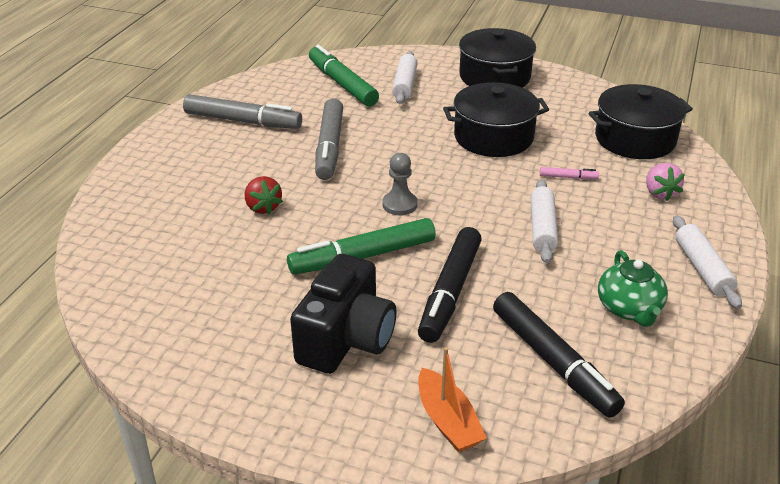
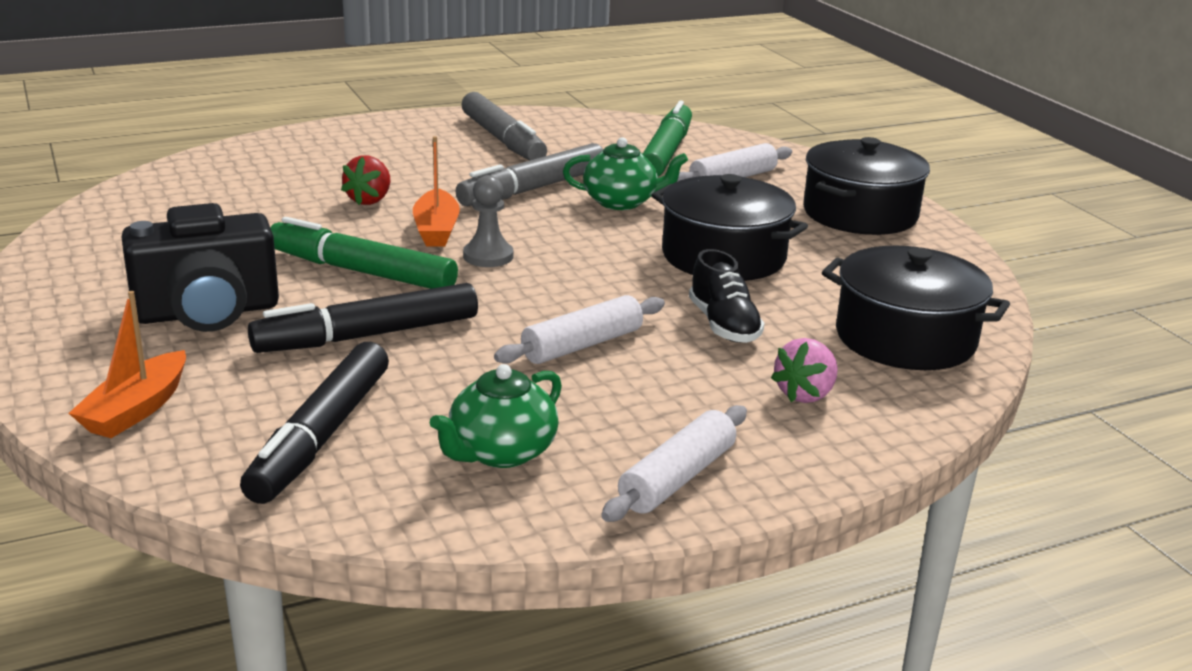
camera: 45 degrees right, 10 degrees down
pink marker [540,167,599,179] -> black shoe [689,249,764,343]
none -> orange boat [413,136,460,246]
none -> green teapot [563,137,688,210]

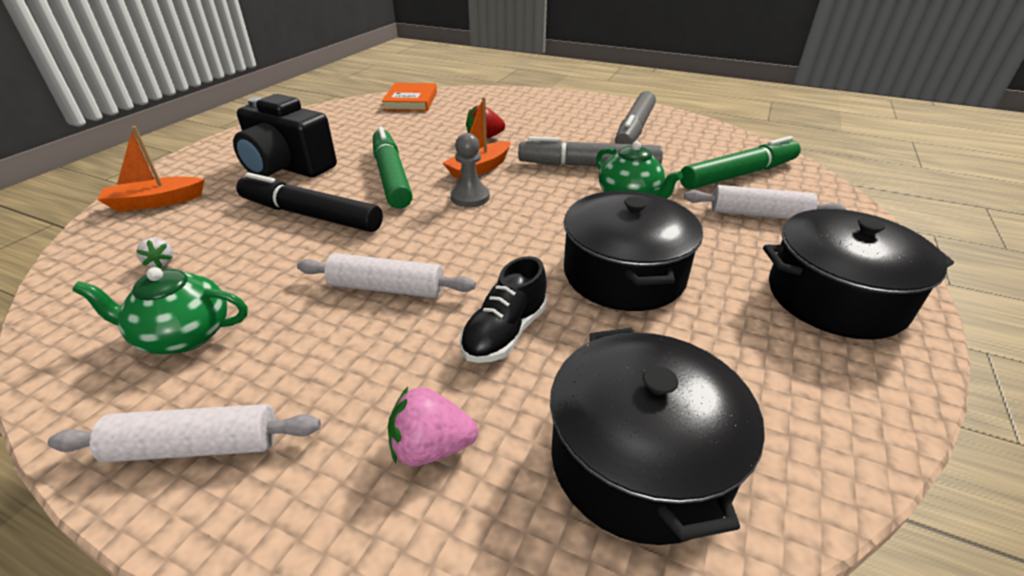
camera: 50 degrees right, 10 degrees up
black marker [240,342,389,504] -> white strawberry [136,237,173,268]
none -> orange book [382,83,437,111]

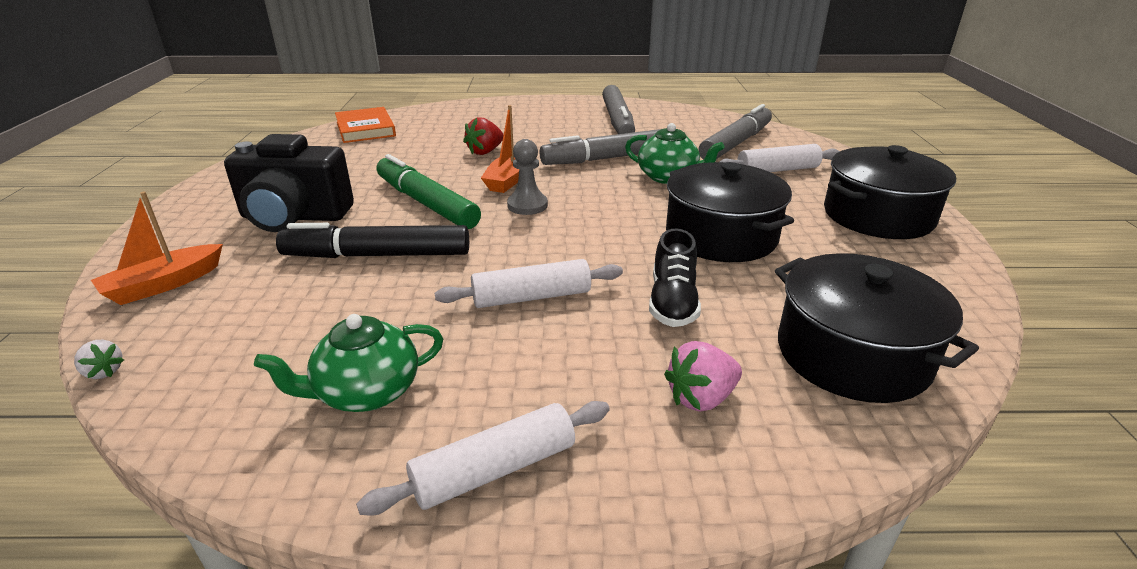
camera: 25 degrees left, 5 degrees down
white strawberry [136,237,173,268] -> white strawberry moved to [74,340,124,379]
green marker [680,136,801,190] -> grey marker [698,104,772,160]

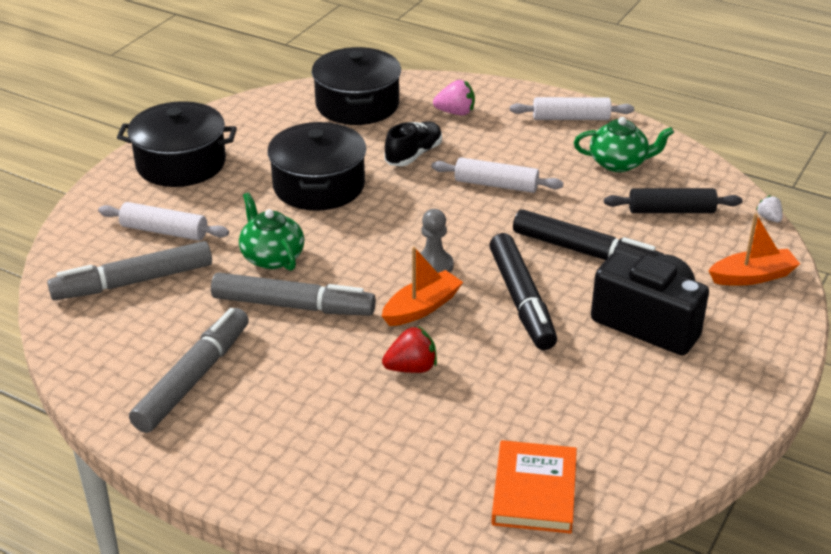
camera: 150 degrees left, 5 degrees up
green marker [376,154,481,229] -> black marker [489,233,557,350]
none -> black rolling pin [604,188,742,213]

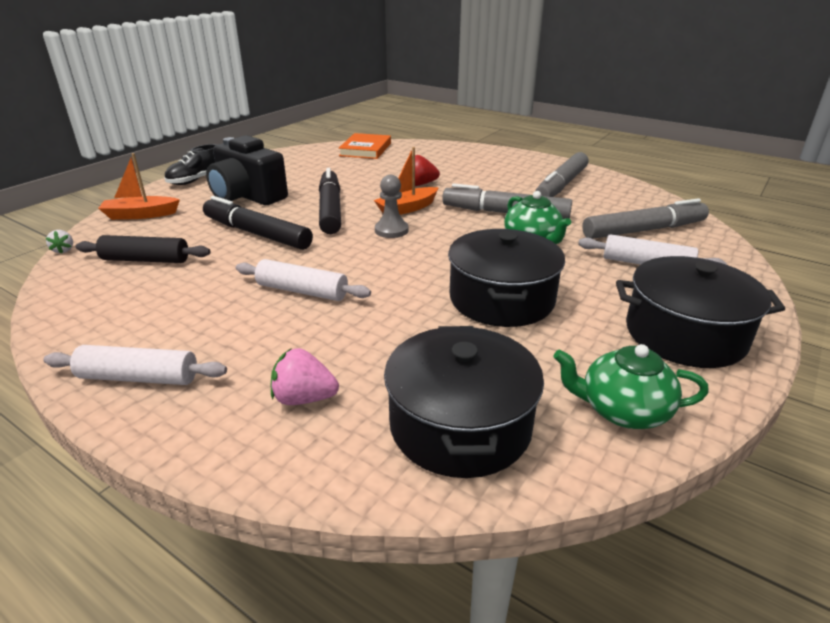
camera: 175 degrees left, 5 degrees down
black shoe [384,121,442,166] -> black shoe moved to [164,144,217,185]
green teapot [574,117,674,172] -> green teapot moved to [554,344,709,429]

